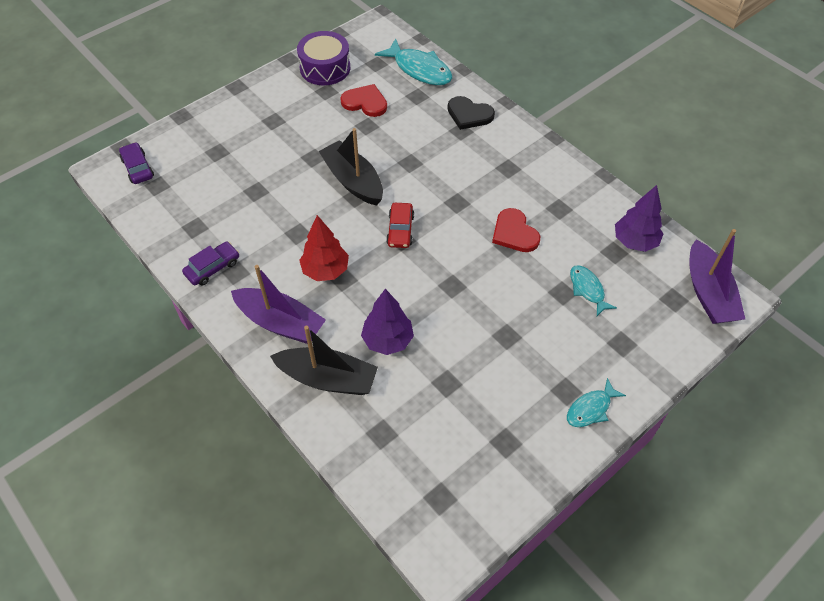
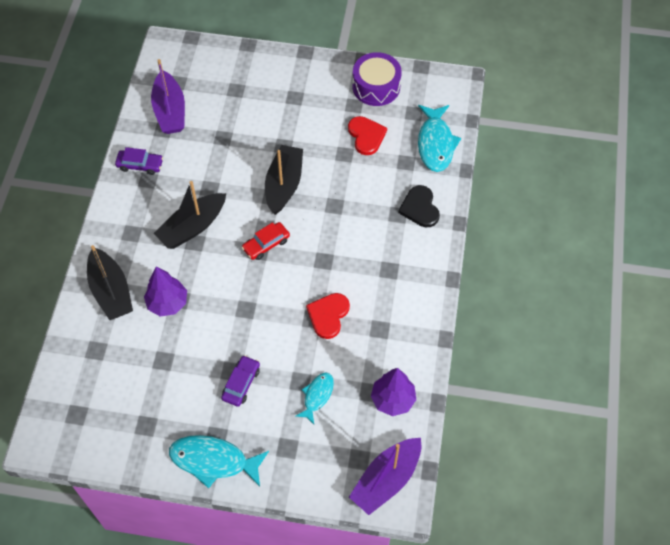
camera: 50 degrees right, 5 degrees up
purple car [119,142,154,184] -> purple car moved to [221,355,260,407]
purple boat [231,265,326,344] -> purple boat moved to [151,59,185,134]
red tree [299,215,349,281] -> black boat [154,181,226,249]
turquoise fish [567,378,626,427] -> turquoise fish [169,435,269,488], size x1.71

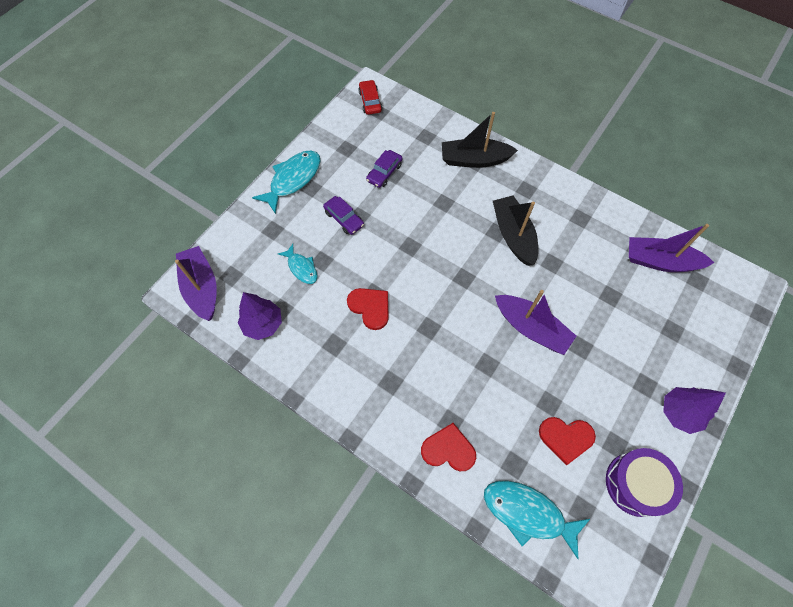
camera: 115 degrees right, 5 degrees up
purple car [115,147,163,175] -> purple car moved to [366,150,402,188]
purple tree [144,266,187,317] -> purple tree moved to [663,387,726,434]
red car [242,222,290,260] -> red car moved to [358,80,382,115]
black boat [265,145,303,215] -> purple boat [495,290,577,355]
black heart [398,185,440,227] -> red heart [421,423,476,471]

